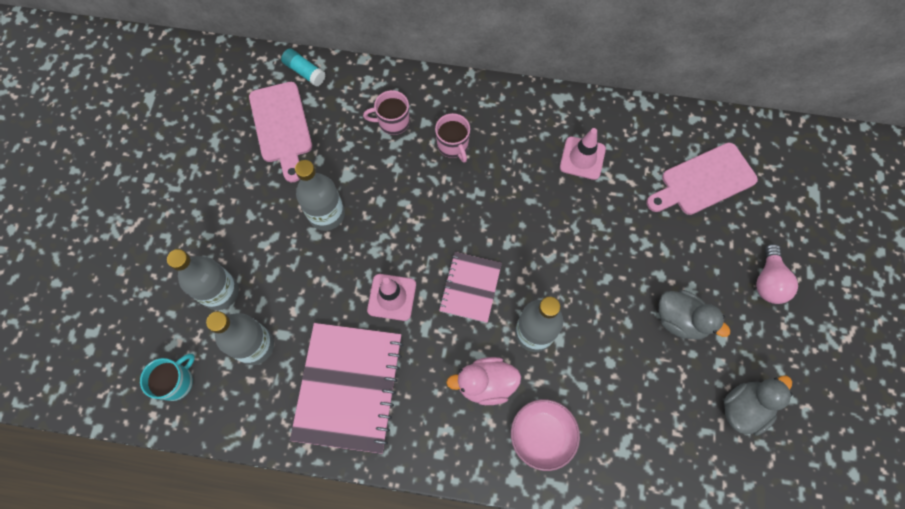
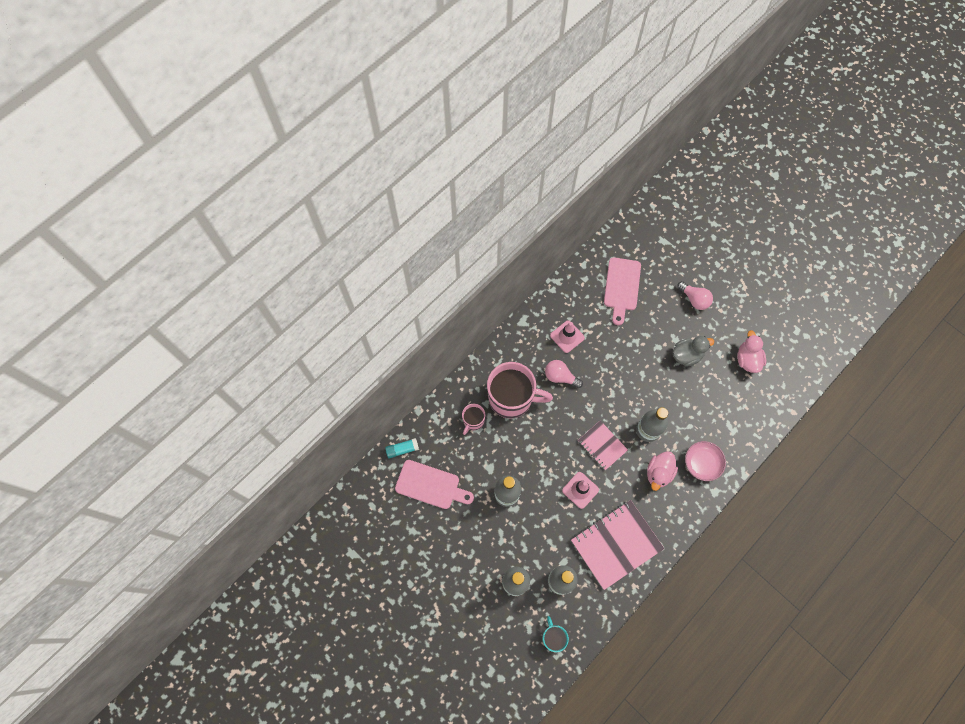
camera: 55 degrees left, 0 degrees up
pink notebook [290,323,403,454] -> pink notebook turned 75 degrees counterclockwise [571,500,664,590]
pink mug [435,113,470,163] -> pink mug [487,362,553,418], size x2.07
grey duck [724,376,792,436] -> pink duck [737,330,766,373]
none -> pink light bulb [545,360,583,388]

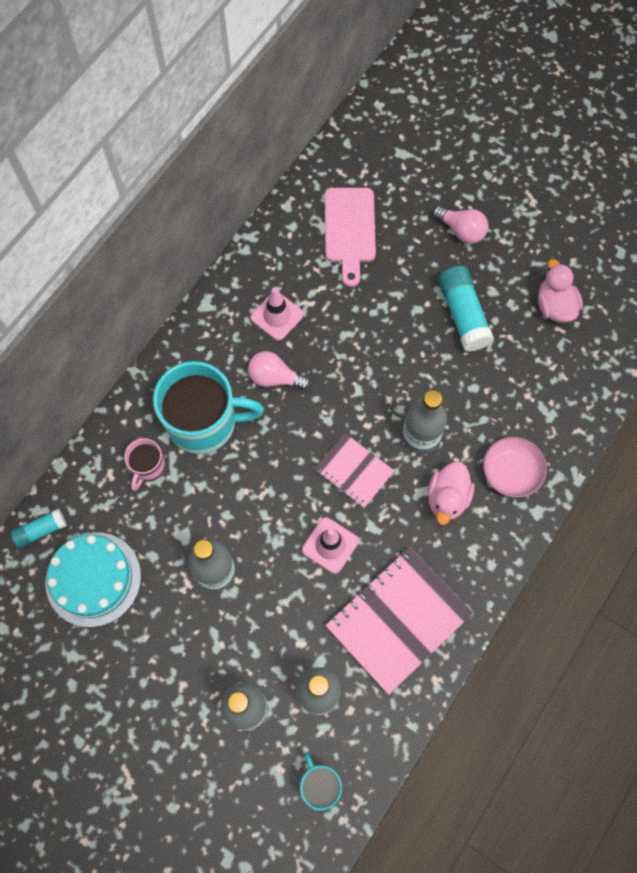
camera: 10 degrees left, 0 degrees up
pink cutting board [395,460,474,509] -> turquoise cake [45,532,141,627]
pink mug [487,362,553,418] -> turquoise mug [153,361,264,454]
grey duck [673,336,714,367] -> turquoise glue stick [438,266,494,352]

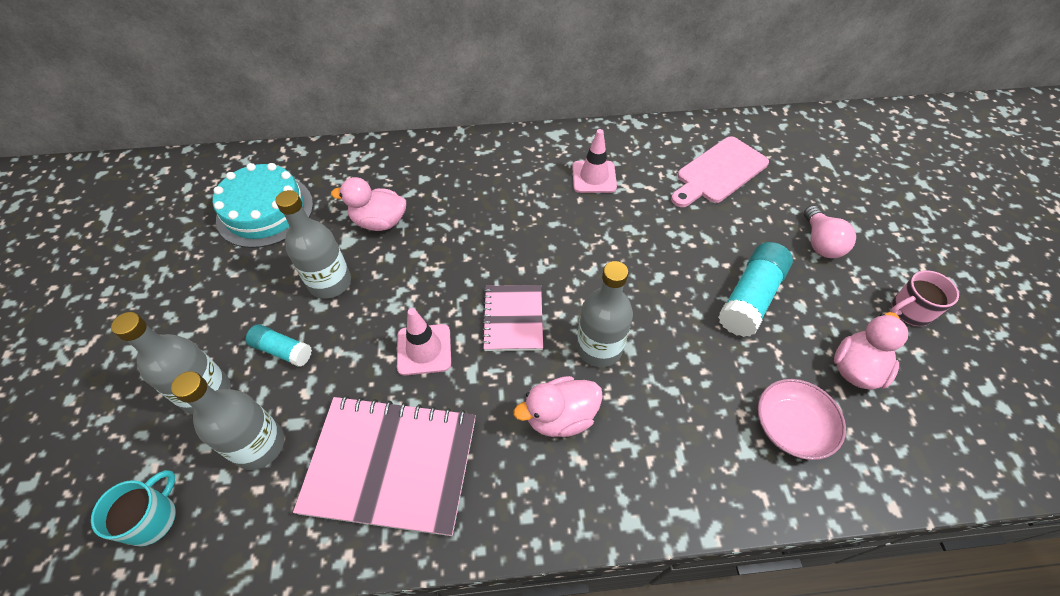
camera: 50 degrees right, 15 degrees down
turquoise glue stick [11,509,67,548] -> turquoise glue stick moved to [246,324,312,367]
pink mug [124,438,165,491] -> pink mug moved to [890,270,959,326]
turquoise mug [153,361,264,454] -> none
pink light bulb [248,351,311,390] -> none
pink bowl [483,437,547,498] -> pink bowl moved to [758,379,846,460]
none -> pink duck [331,177,406,231]

